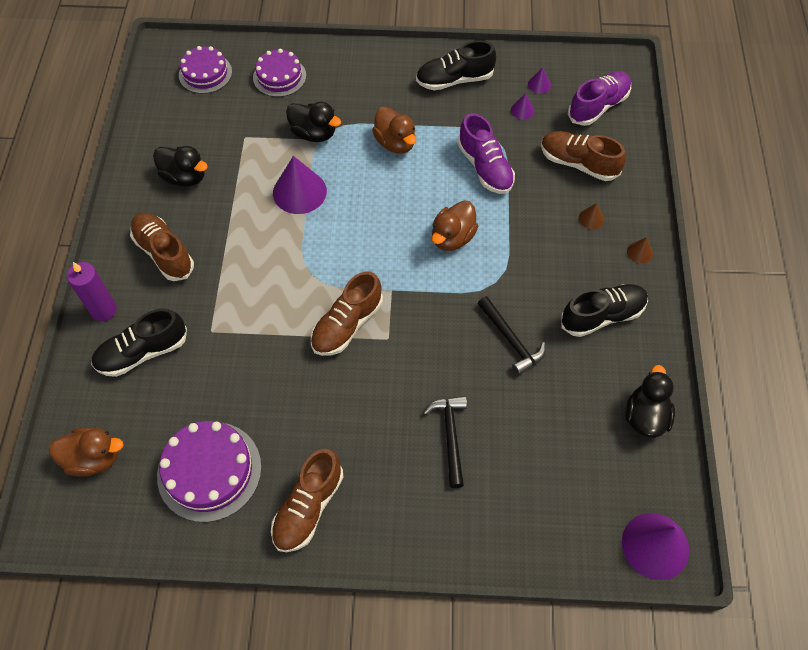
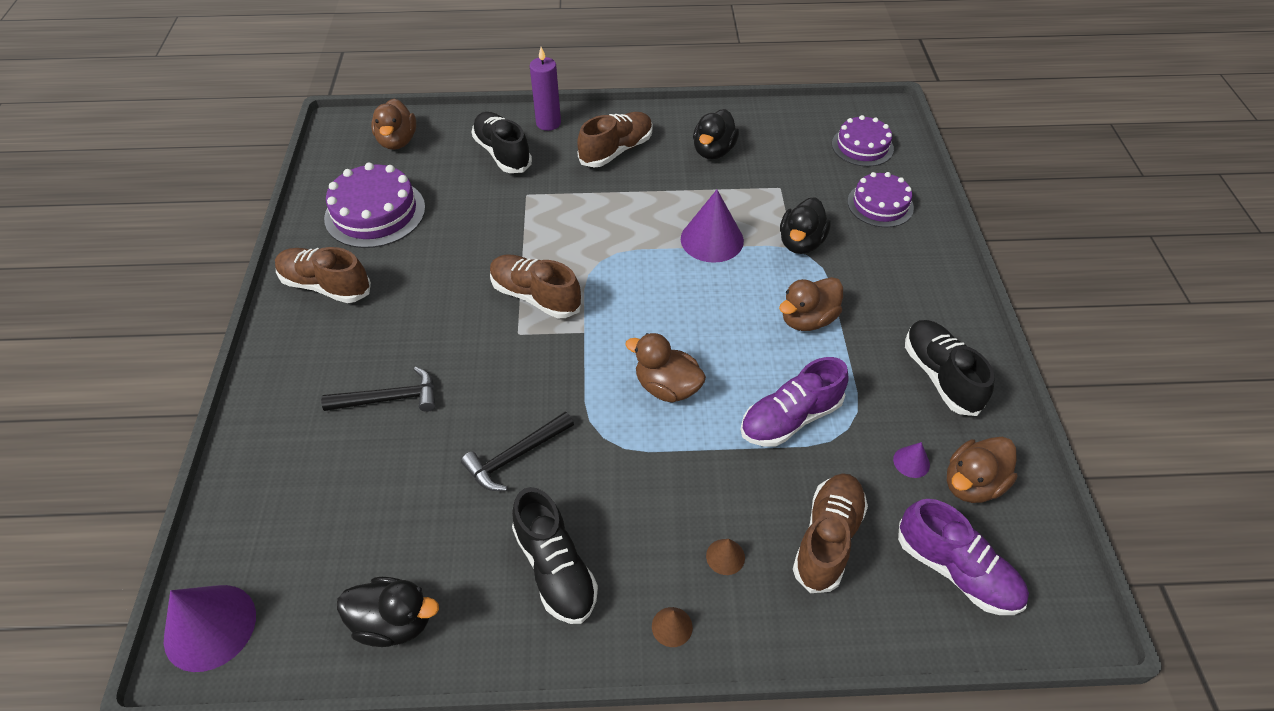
camera: 85 degrees right, 10 degrees down
purple cone [528,67,551,94] -> brown duck [947,437,1018,503]

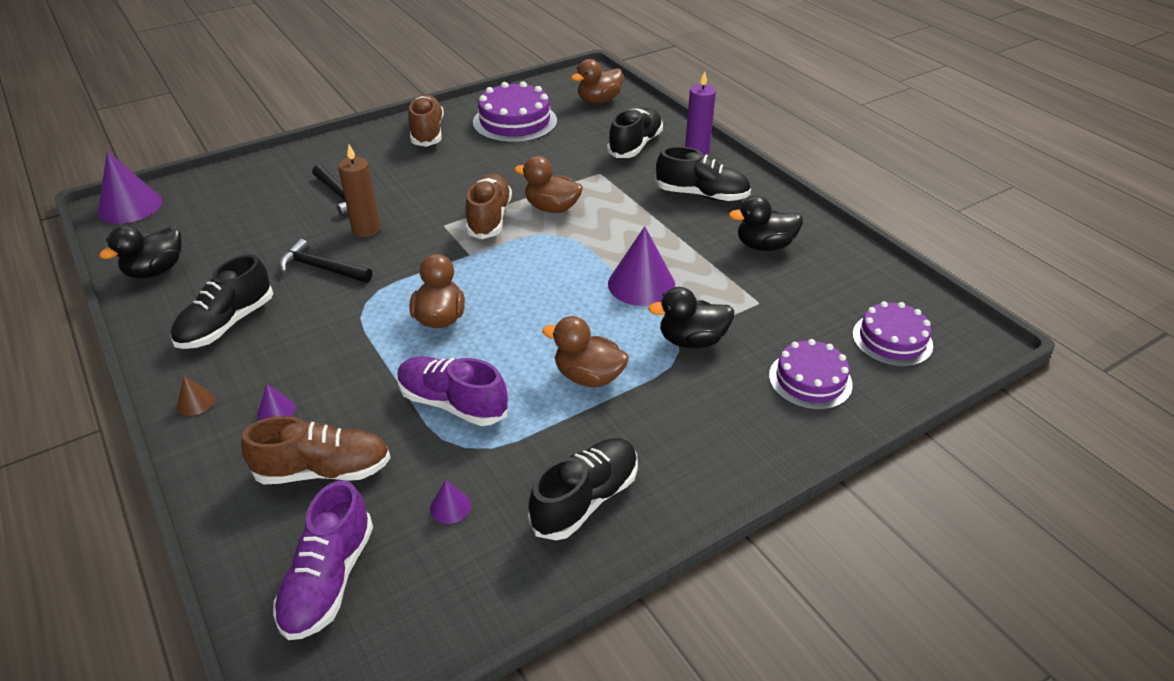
camera: 60 degrees right, 10 degrees down
black duck [337,577,439,647] -> black duck turned 60 degrees clockwise [99,225,182,279]
brown shoe [577,112,653,167] -> black shoe [655,146,751,201]
brown cone [706,539,745,575] -> purple cone [257,384,295,420]
brown duck [947,437,1018,503] -> brown duck moved to [514,156,583,213]
none -> brown candle [338,145,380,237]

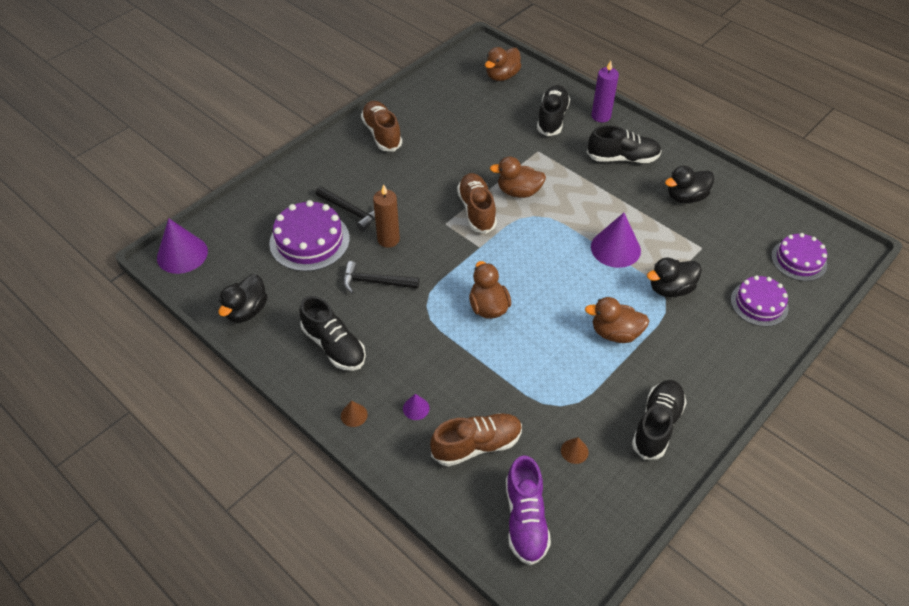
camera: 15 degrees left, 10 degrees up
black shoe [171,254,273,349] -> black shoe turned 60 degrees counterclockwise [299,296,366,371]
purple shoe [397,356,508,426] -> none
purple cone [430,480,471,524] -> brown cone [561,437,589,464]
purple cake [473,81,557,143] -> purple cake moved to [269,200,350,271]

